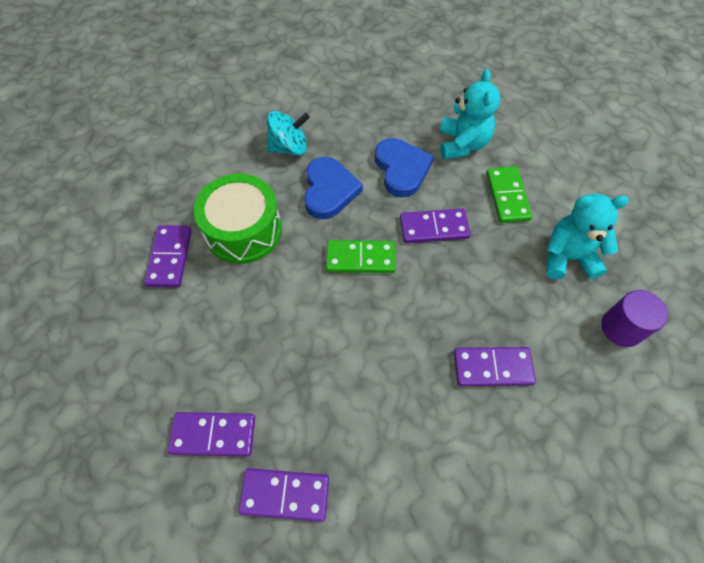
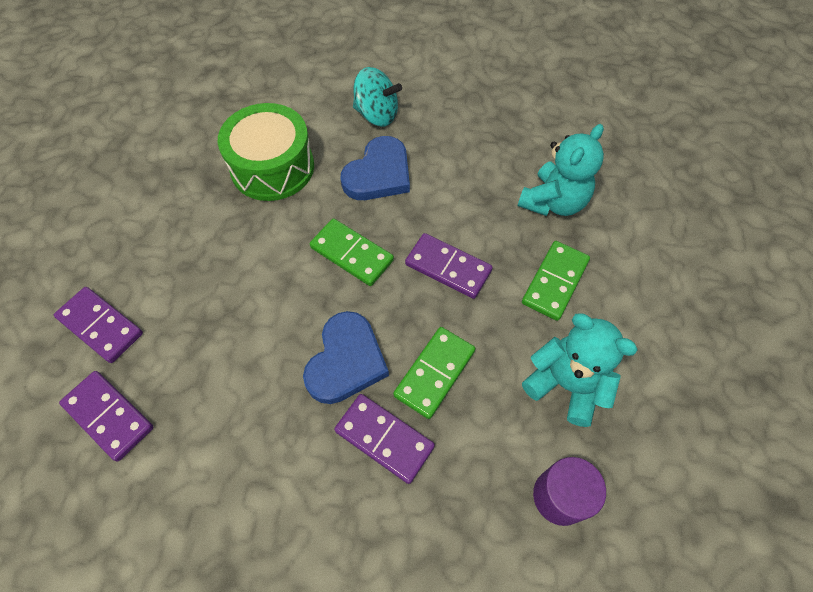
camera: 35 degrees right, 0 degrees up
purple domino [144,225,192,288] -> none
blue heart [375,138,434,197] -> blue heart moved to [303,311,389,404]
none -> green domino [393,327,475,419]

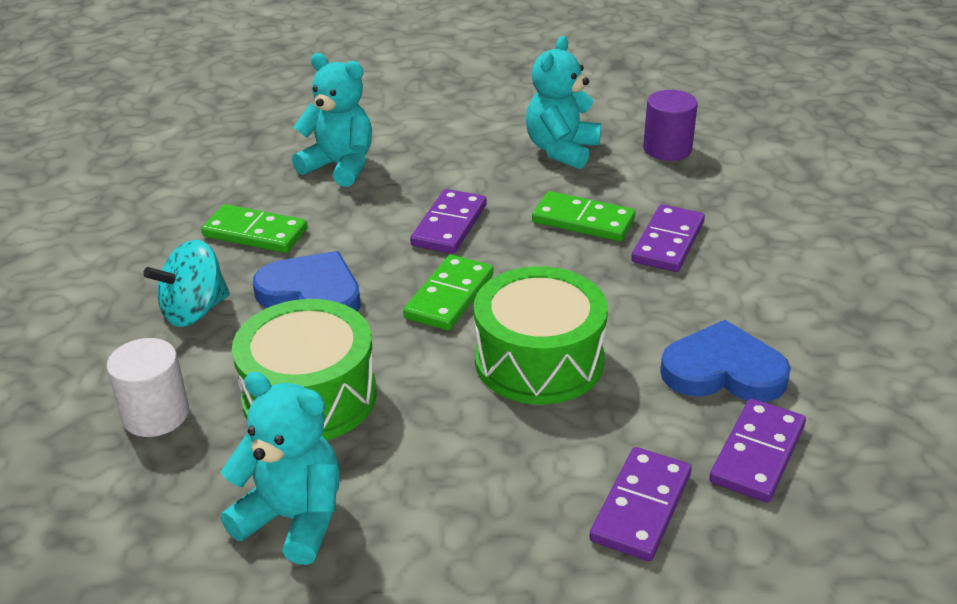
camera: 100 degrees left, 25 degrees down
blue heart [303,311,389,404] -> blue heart moved to [660,320,791,402]
turquoise spinning top [353,67,402,126] -> turquoise spinning top turned 135 degrees counterclockwise [143,240,230,327]
green domino [522,241,590,321] -> green domino moved to [201,204,308,253]
none -> white cylinder [107,338,189,437]
none -> turquoise teddy bear [221,372,340,565]
none -> green drum [474,266,608,405]

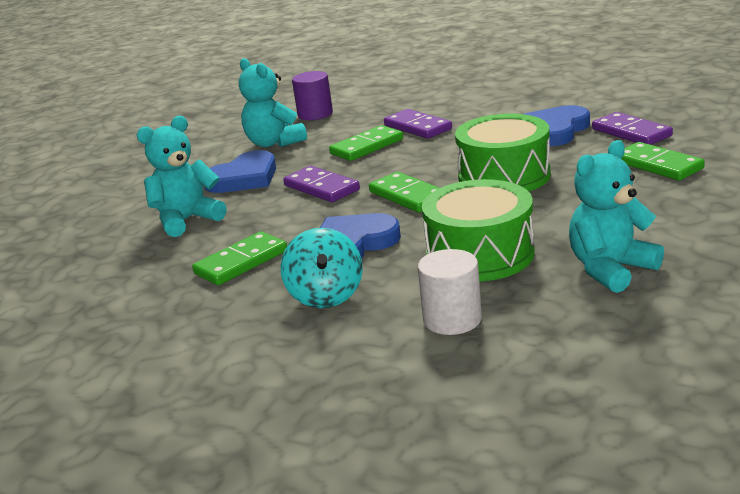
camera: 60 degrees left, 10 degrees down
purple domino [589,447,692,561] -> green domino [622,142,705,181]
none -> blue heart [205,150,276,193]

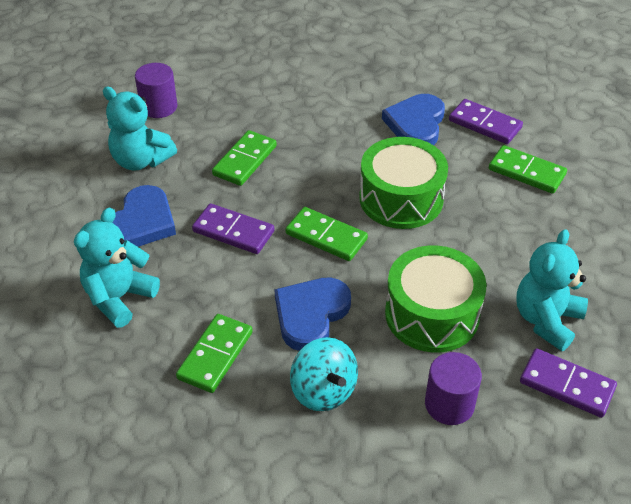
camera: 25 degrees left, 20 degrees up
purple domino [384,109,452,139] -> purple domino moved to [520,348,617,418]
white cylinder [418,249,482,335] -> purple cylinder [425,352,482,425]

